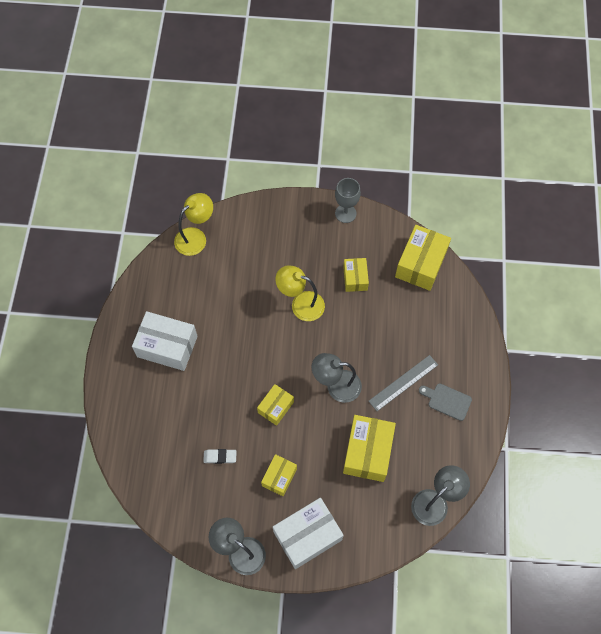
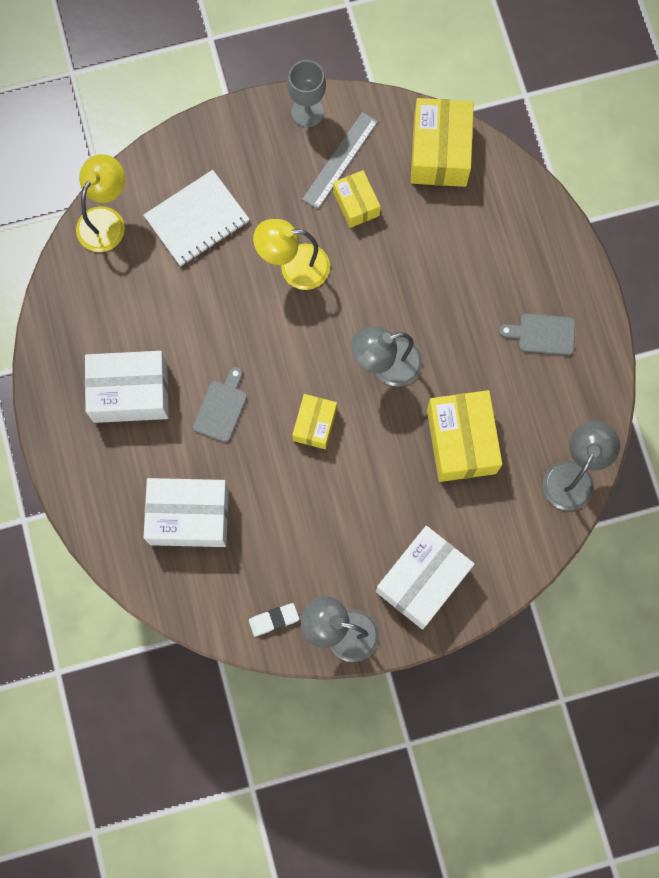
camera: 20 degrees left, 10 degrees up
white eraser [203,449,237,464] -> white eraser moved to [249,603,299,637]
yellow box [261,454,297,496] -> none
grey ruler [368,355,438,411] -> grey ruler moved to [302,112,378,209]
none -> white notebook [143,170,250,266]
none -> white box [144,478,229,547]
none -> grey cutting board [193,367,247,442]

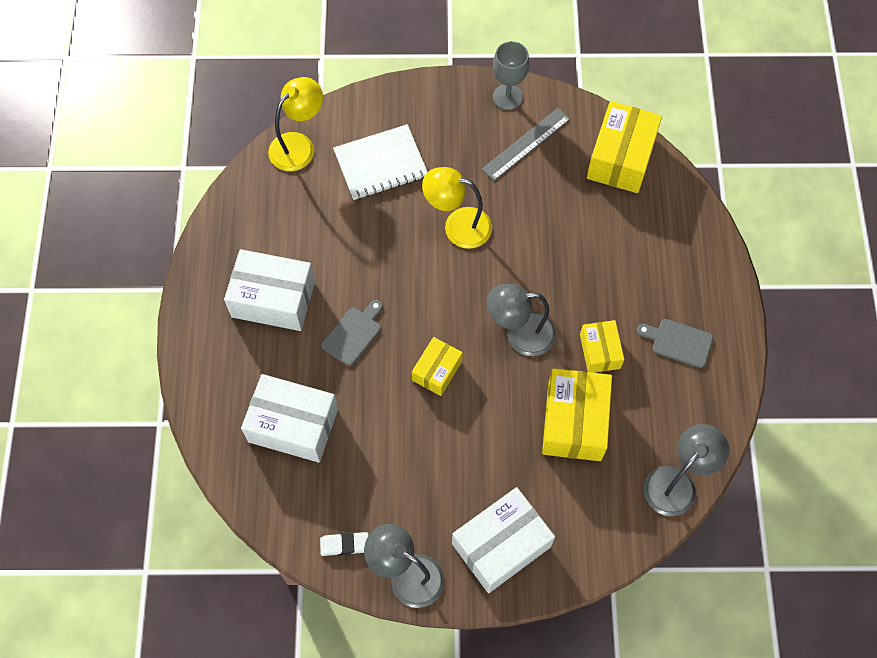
camera: 15 degrees right, 10 degrees down
yellow box [333,170,381,228] -> yellow box moved to [580,320,624,373]

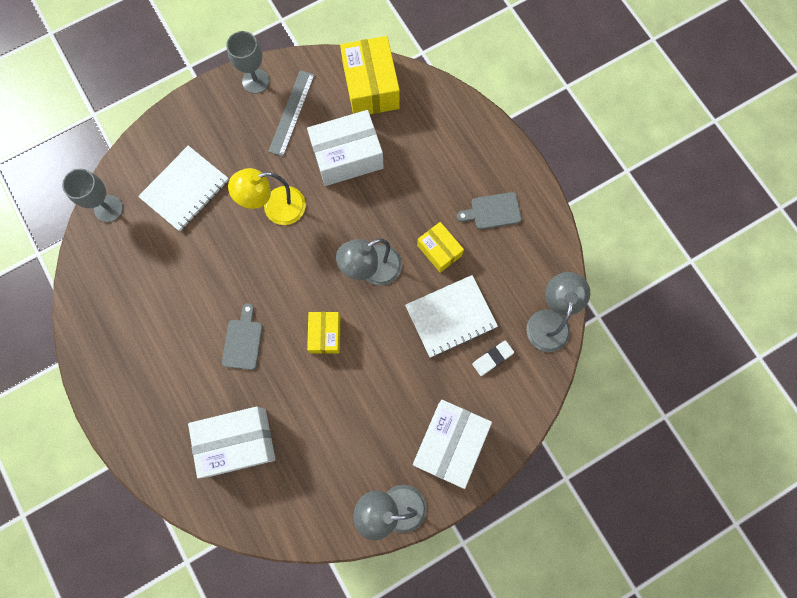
camera: 30 degrees left, 10 degrees up
white box [224,249,315,331] -> white box moved to [307,110,384,186]
yellow lamp [268,77,323,171] -> grey goblet [62,169,123,222]
white eraser [320,532,369,556] -> white eraser moved to [472,341,514,376]
yellow box [542,368,612,461] -> white notebook [405,275,498,358]

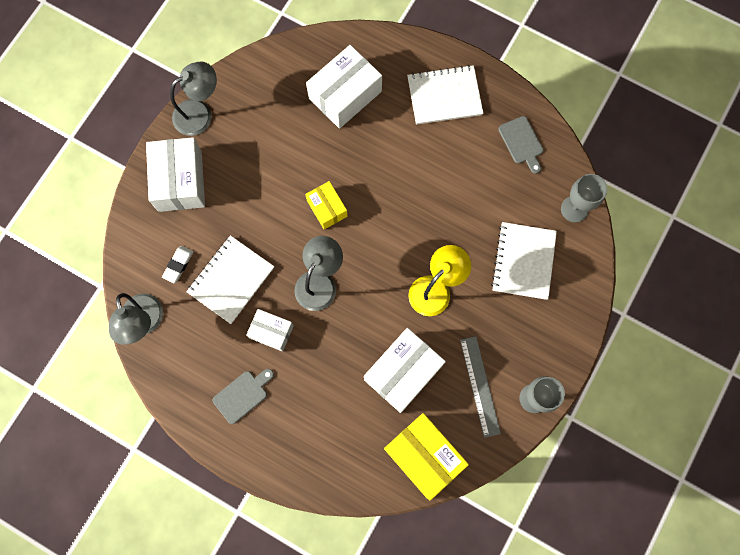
camera: 150 degrees right, 0 degrees up
grey cutting board [222,303,263,370] -> grey cutting board moved to [498,116,543,174]
yellow box [417,222,464,273] -> white box [246,309,294,352]
none -> white notebook [407,65,483,125]

